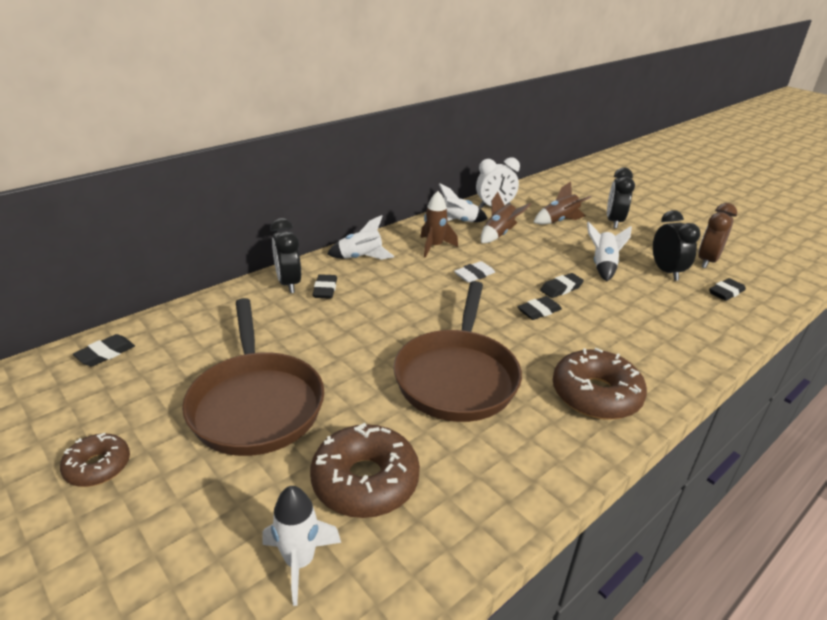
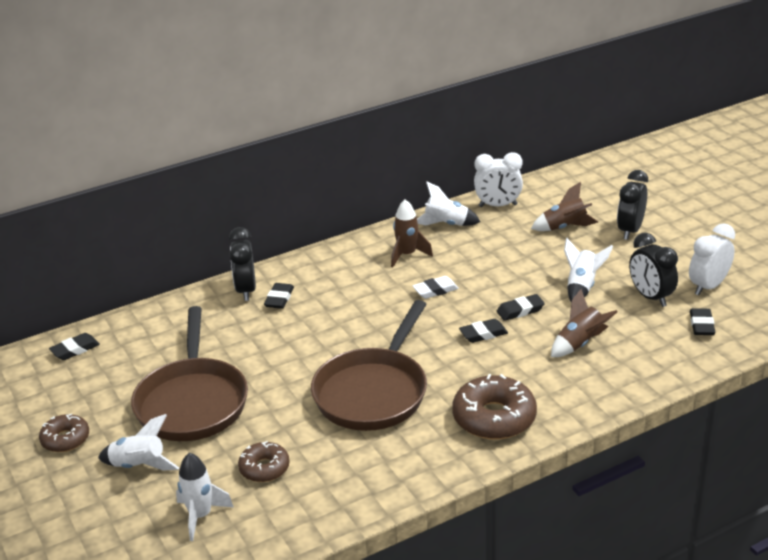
camera: 15 degrees right, 0 degrees up
brown donut [310,423,420,518] -> brown donut [238,441,290,482], size x0.59
white rocket [327,215,394,260] -> white rocket moved to [98,414,179,471]
brown rocket [481,192,531,243] -> brown rocket moved to [551,289,618,357]
black clock [653,210,701,281] -> black clock turned 150 degrees clockwise [629,233,678,307]
brown clock [698,203,737,268] -> white clock [689,223,735,295]
black eraser [709,278,746,301] -> black eraser turned 60 degrees counterclockwise [690,308,715,335]

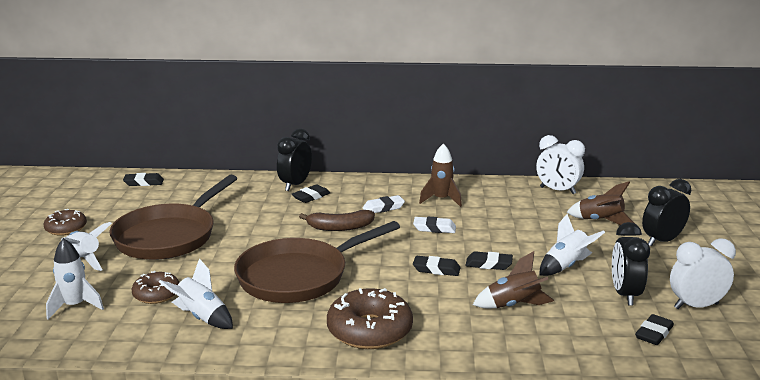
camera: 30 degrees right, 10 degrees down
white rocket [417,181,481,226] -> white rocket moved to [159,258,233,329]
none -> brown banana [299,210,375,231]
none -> white eraser [363,195,405,213]

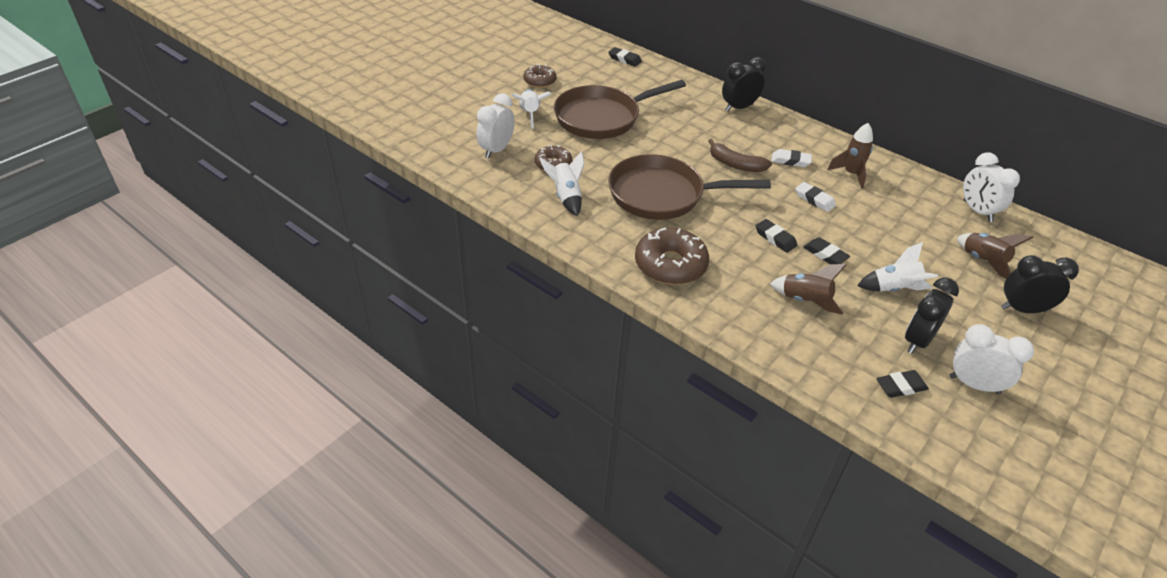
camera: 35 degrees right, 20 degrees up
white rocket [46,238,104,319] -> white clock [477,93,515,159]
black eraser [292,184,330,203] -> none

